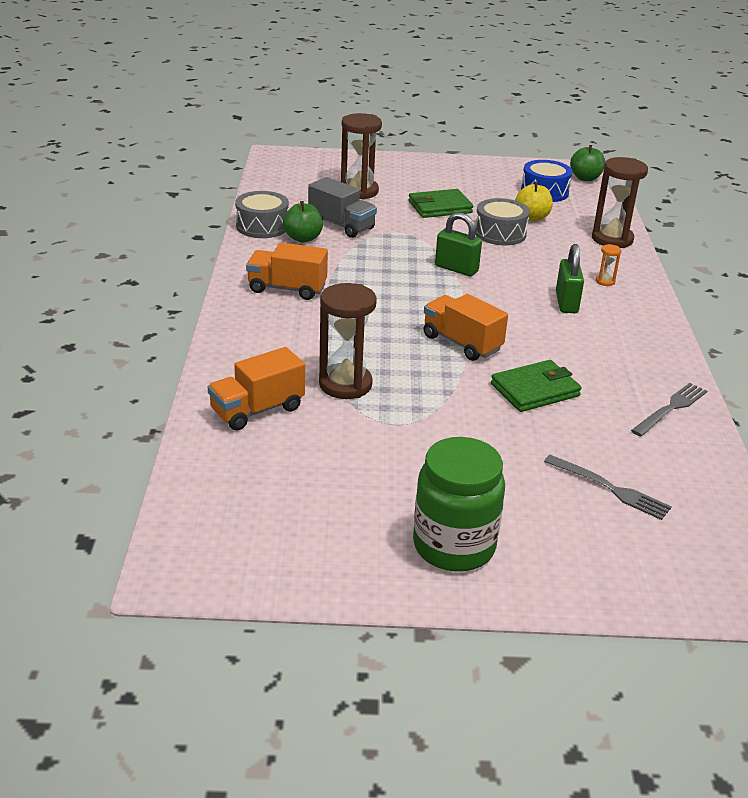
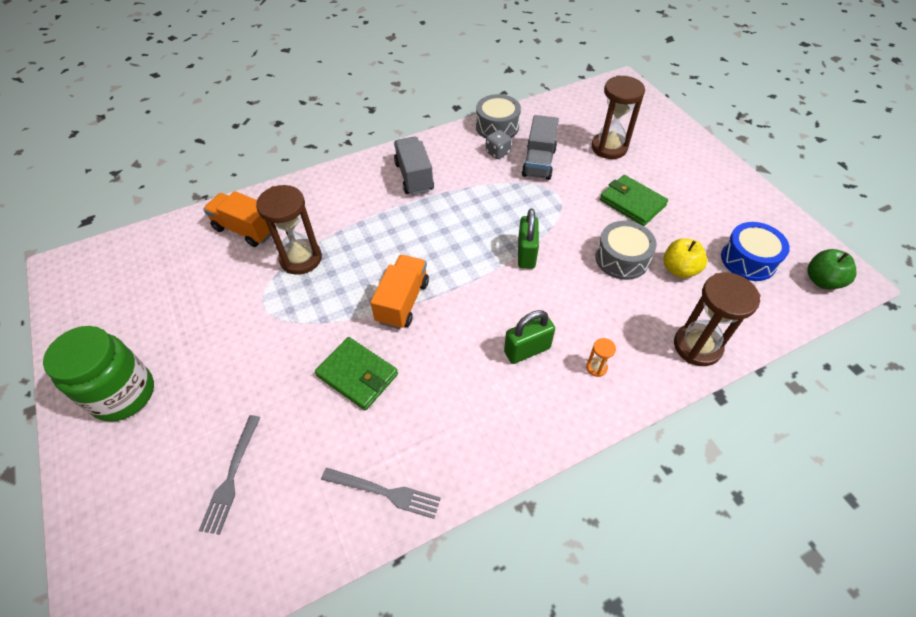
camera: 65 degrees right, 20 degrees up
orange truck [246,243,328,300] -> grey truck [394,137,434,195]
green apple [283,201,323,242] -> grey dice [486,130,511,159]

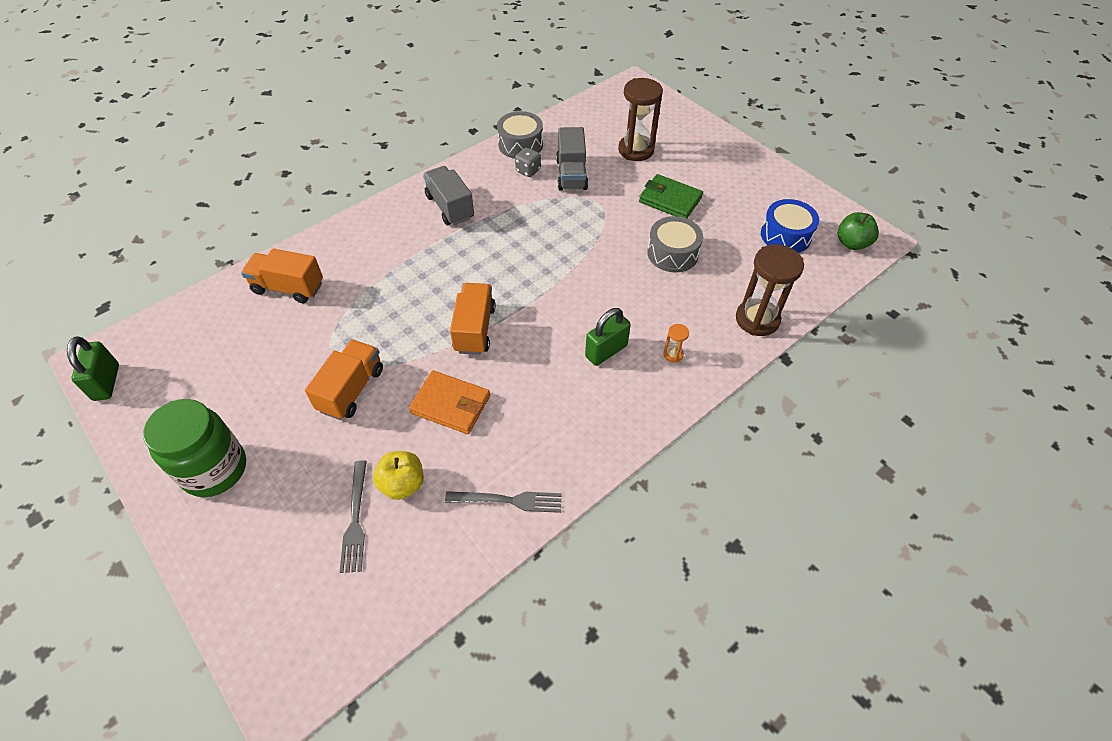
camera: 15 degrees left, 0 degrees up
brown hourglass [256,185,322,275] -> none
green wallet [315,337,398,410] -> orange wallet [409,370,490,434]
green padlock [518,209,539,269] -> green padlock moved to [67,336,119,401]
yellow apple [663,238,707,278] -> yellow apple moved to [373,451,424,500]
none -> orange truck [305,340,383,420]

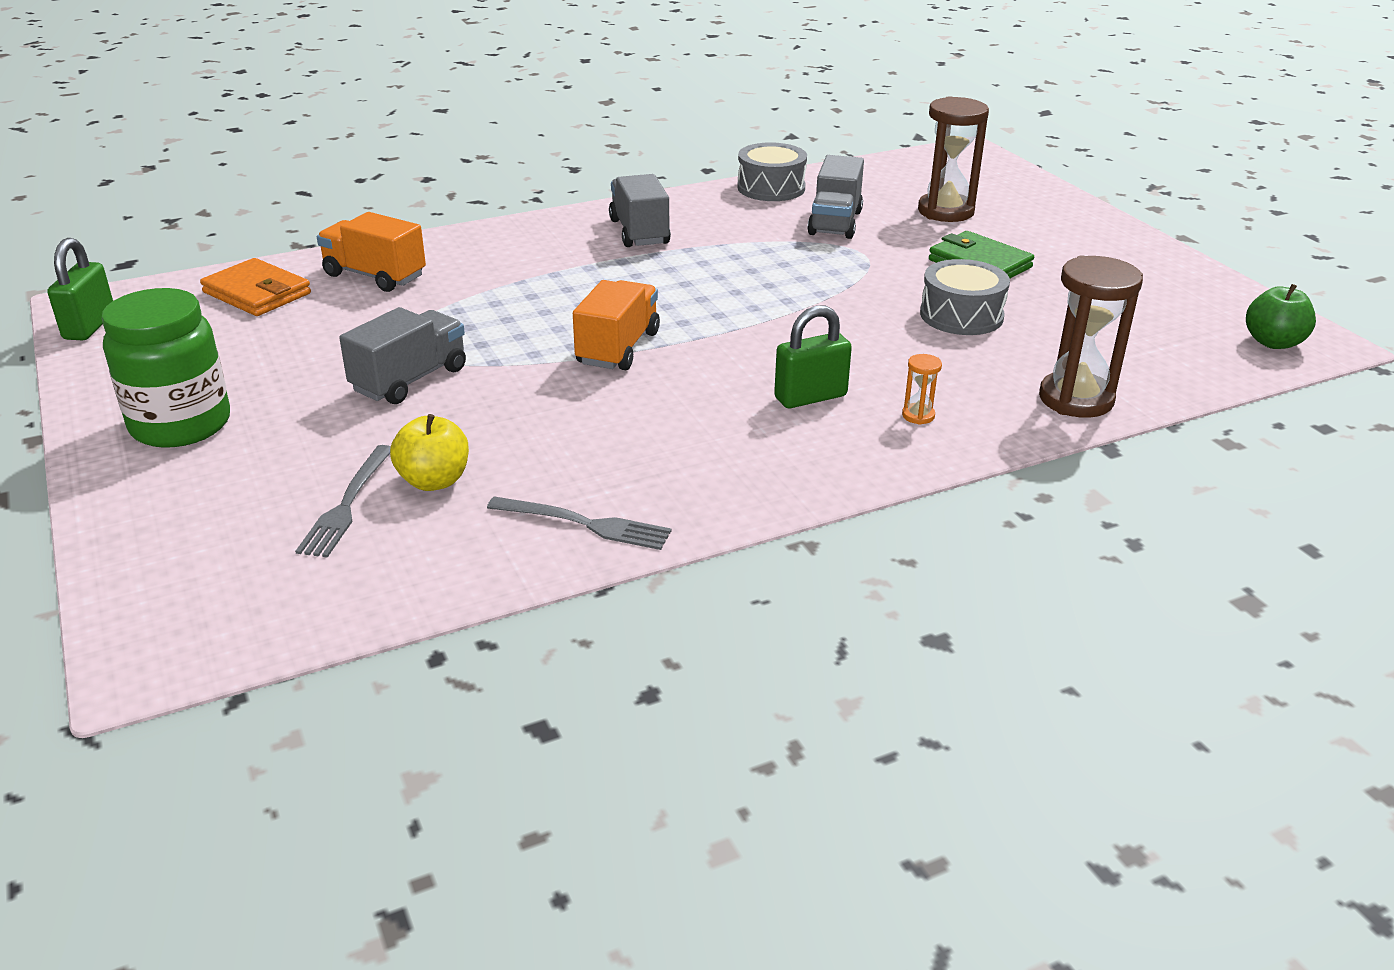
camera: 15 degrees right, 20 degrees down
orange truck [305,340,383,420] -> grey truck [339,307,466,404]
orange wallet [409,370,490,434] -> orange wallet moved to [200,258,311,316]
grey dice [515,147,541,177] -> none
blue drum [761,199,819,253] -> none

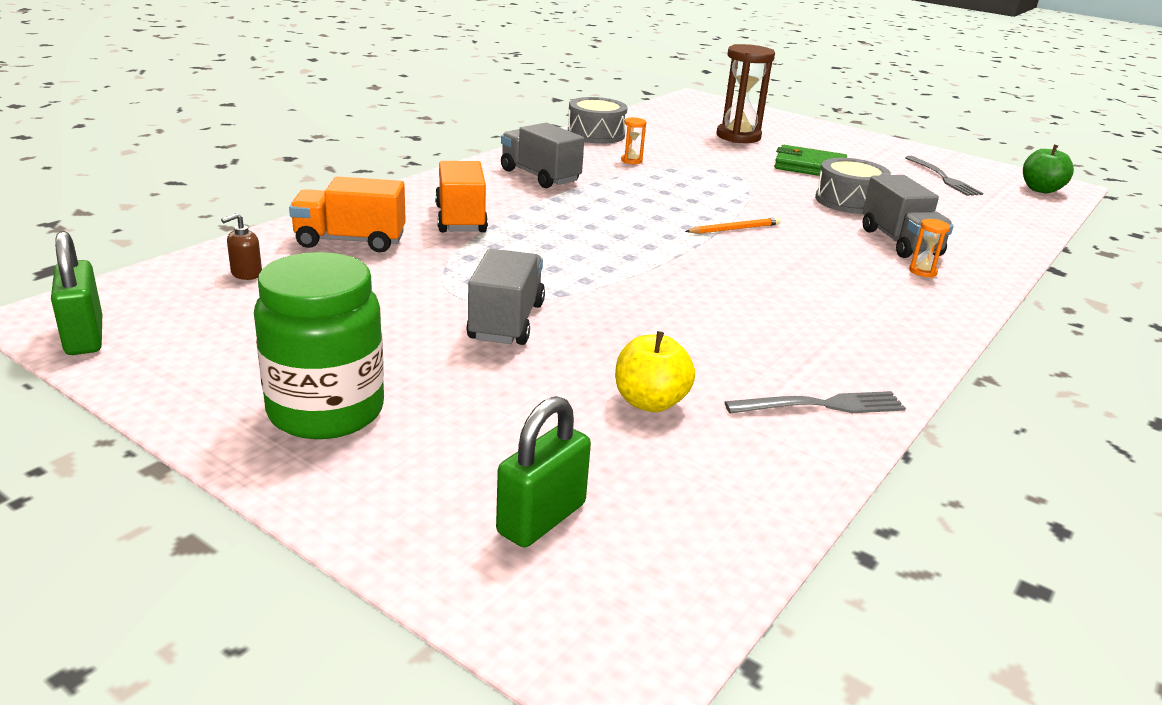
camera: 30 degrees left, 5 degrees down
orange wallet [200,258,311,316] -> brown soap dispenser [221,213,262,280]
grey fork [295,445,391,558] -> grey fork moved to [905,156,983,196]
orange truck [573,280,660,370] -> orange truck moved to [435,161,488,232]
green padlock [774,305,852,408] -> green padlock moved to [496,396,591,548]
grey truck [807,155,864,239] -> grey truck moved to [863,175,954,258]
brown hourglass [1039,255,1143,418] -> none
none -> orange hourglass [621,117,646,164]
none -> orange pencil [685,217,781,234]

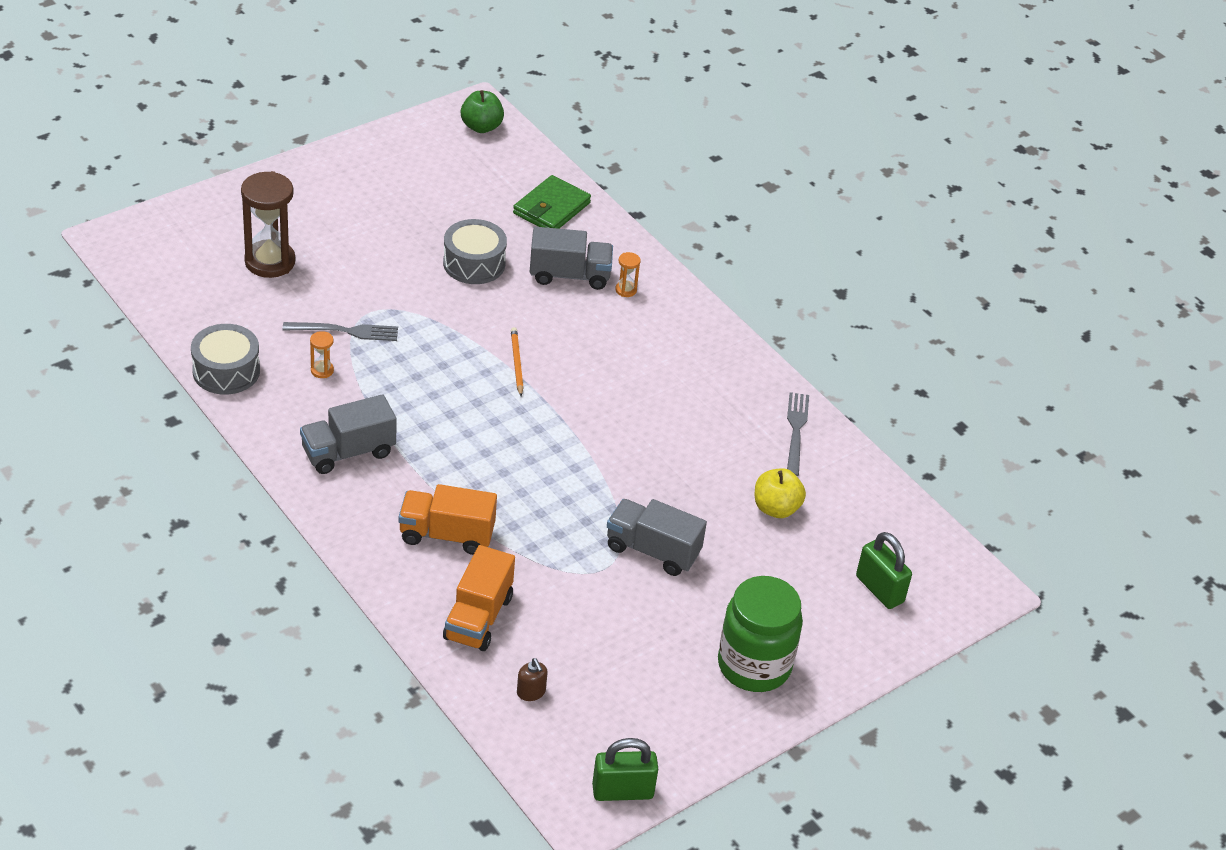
camera: 75 degrees left, 15 degrees up
green wallet [774,145,847,176] -> green wallet moved to [513,175,591,229]
grey fork [905,156,983,196] -> grey fork moved to [283,322,398,341]

